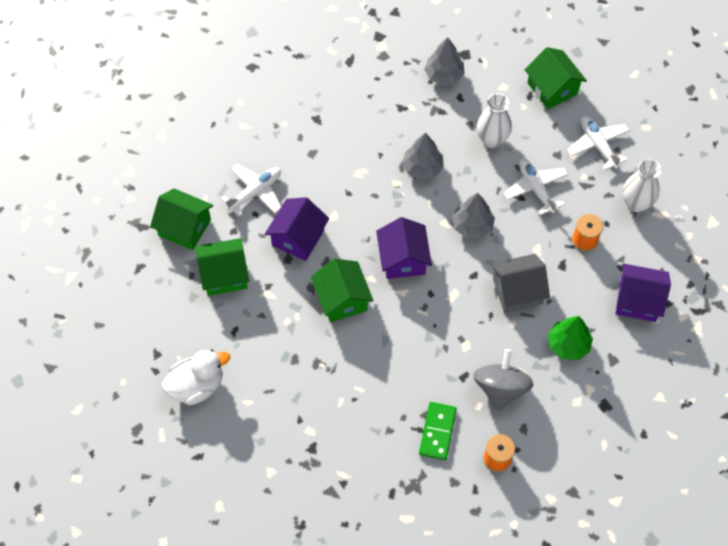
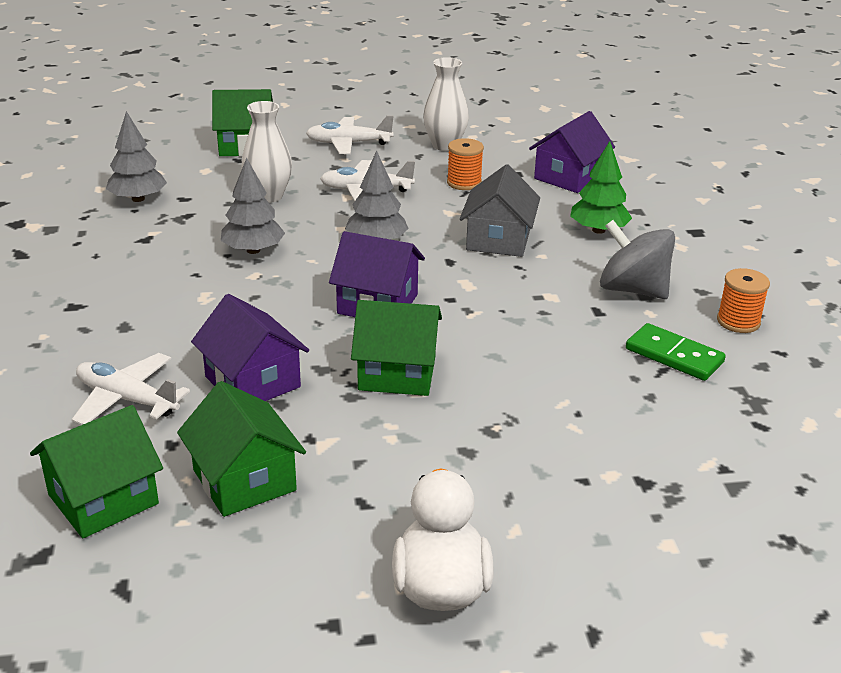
camera: 65 degrees left, 30 degrees down
green house [196,238,249,296] -> green house turned 45 degrees counterclockwise [177,381,306,517]
white plane [221,164,281,217] -> white plane turned 45 degrees counterclockwise [72,353,190,425]

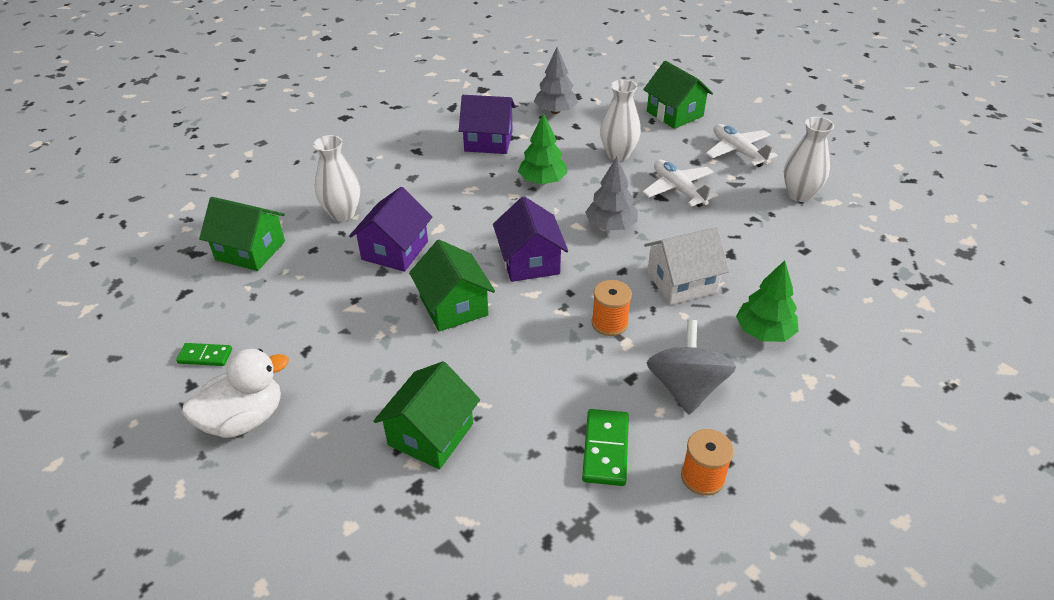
camera: 60 degrees right, 10 degrees up
white plane [72,353,190,425] -> white vase [313,135,360,222]
green house [177,381,306,517] -> green house moved to [373,361,480,469]
grey tree [221,158,285,254] -> green tree [518,113,568,184]
orange spool [447,138,484,190] -> orange spool moved to [592,280,632,336]
grey house [460,164,540,257] -> white house [644,227,730,305]
purple house [529,111,615,193] -> purple house moved to [459,95,516,154]
none -> green domino [176,343,232,366]

